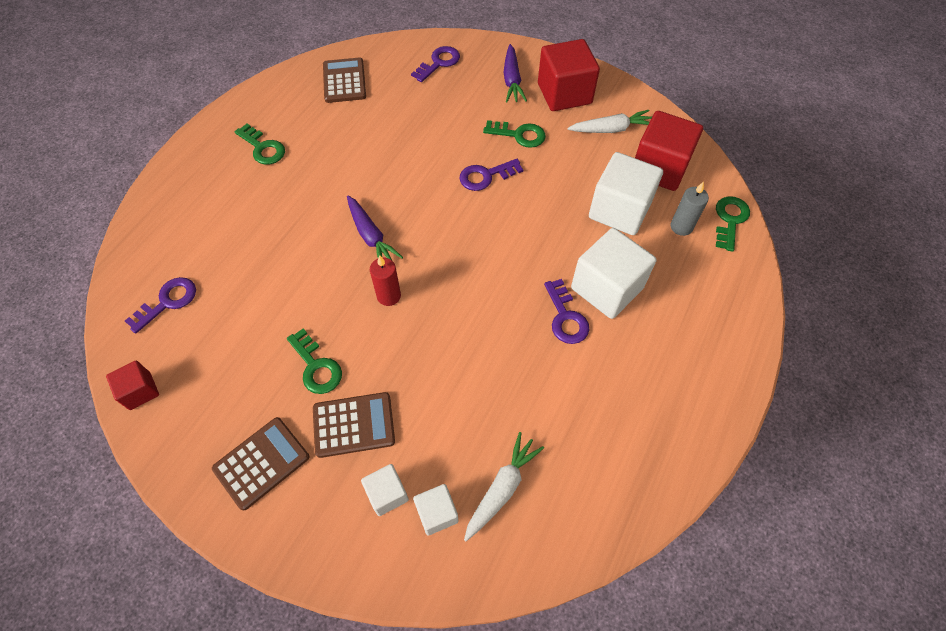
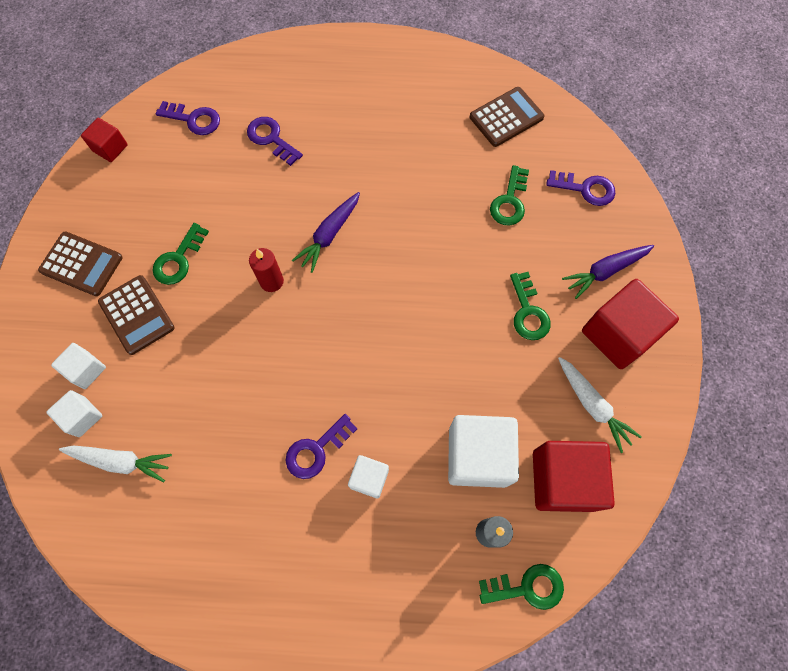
camera: 65 degrees right, 10 degrees up
green key [235,124,285,165] -> green key moved to [490,165,529,225]
purple key [459,159,523,191] -> purple key moved to [247,117,303,166]
white cube [571,228,656,319] -> white cube [348,455,389,499], size x0.53

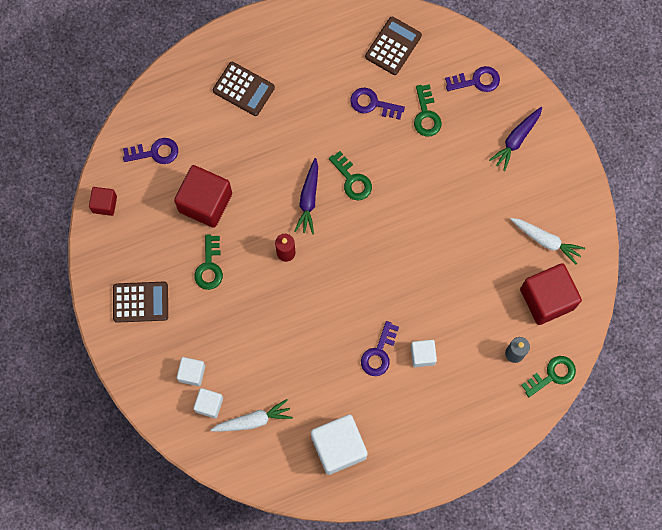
camera: 25 degrees left, 5 degrees up
brown calculator [98,275,175,355] -> brown calculator moved to [213,62,275,116]
purple key [247,117,303,166] -> purple key moved to [350,88,405,120]
white cube [448,415,519,488] -> white cube moved to [311,415,368,475]
green key [510,272,551,340] -> green key moved to [329,151,372,200]
red cube [582,279,679,369] -> red cube moved to [174,165,232,228]

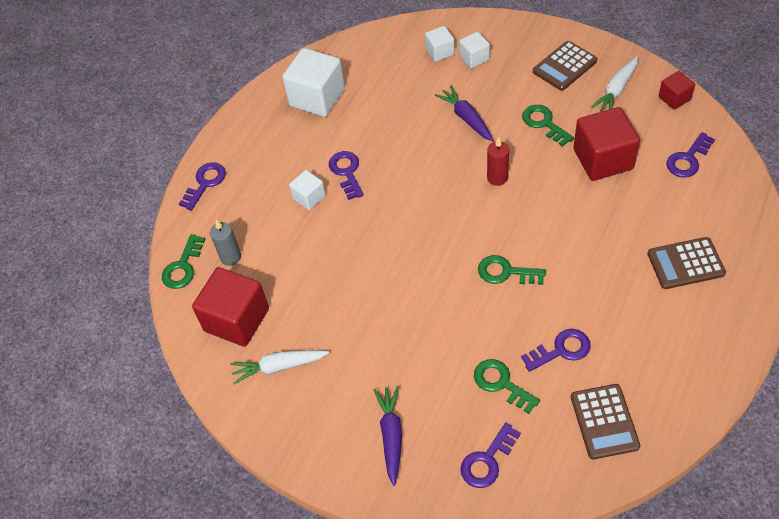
camera: 145 degrees right, 20 degrees down
white carrot [211,399,293,432] -> white carrot moved to [591,56,638,111]
purple carrot [294,158,318,234] -> purple carrot moved to [435,86,494,141]
none -> purple key [179,162,226,211]

